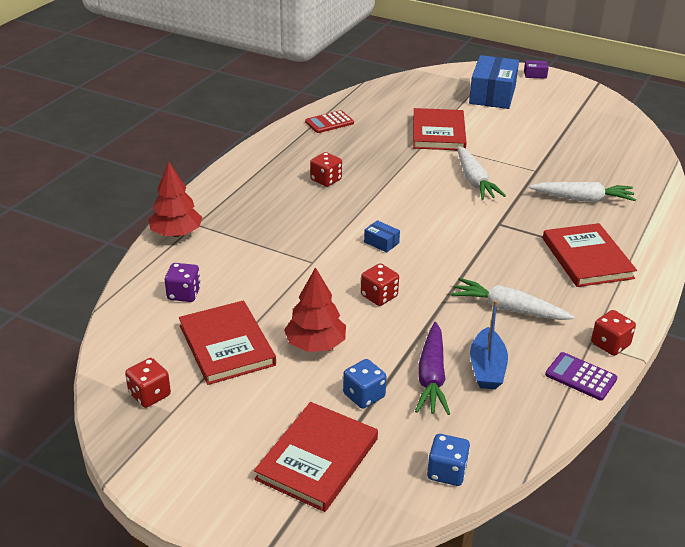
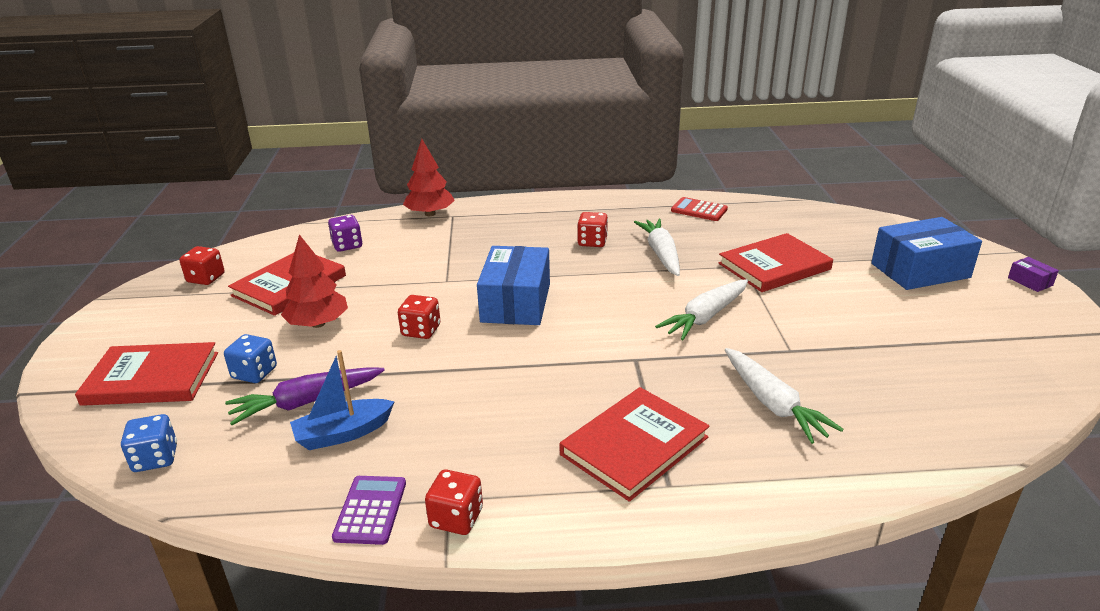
camera: 60 degrees right, 5 degrees down
blue box [364,220,400,253] -> blue box [477,246,550,325], size x2.38
white carrot [451,278,575,320] -> white carrot moved to [634,219,680,276]

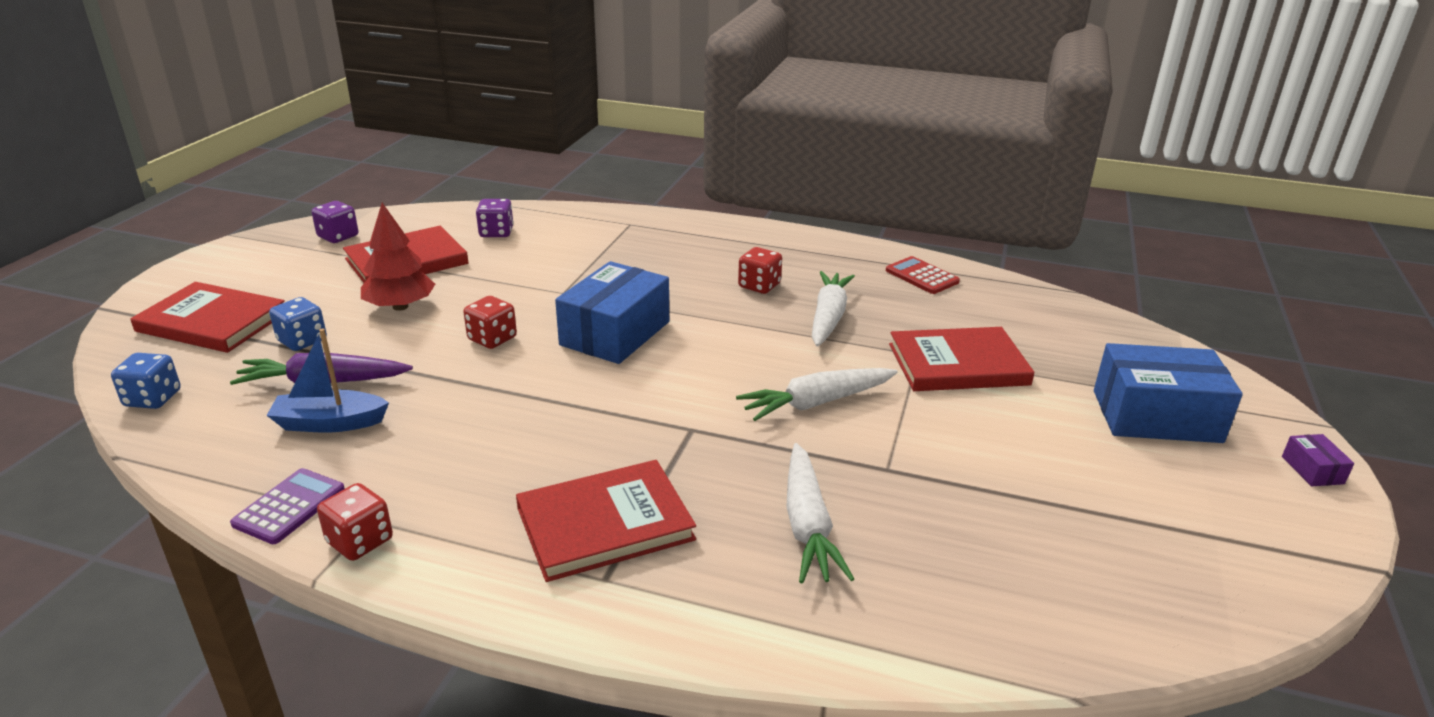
camera: 20 degrees right, 0 degrees up
red dice [179,246,225,285] -> purple dice [311,201,358,243]
red tree [403,139,455,216] -> none

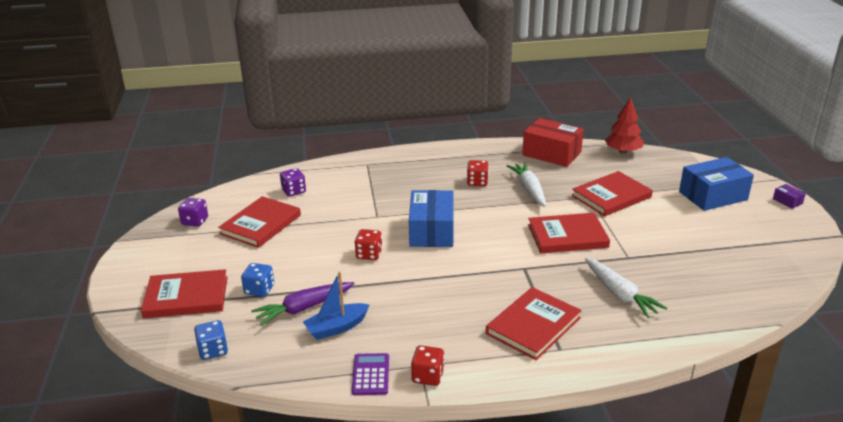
camera: 25 degrees left, 0 degrees up
red tree [361,203,435,311] -> red tree moved to [605,97,644,154]
white carrot [736,368,897,421] -> red book [528,213,610,253]
red calculator [886,256,960,294] -> red box [522,118,584,167]

